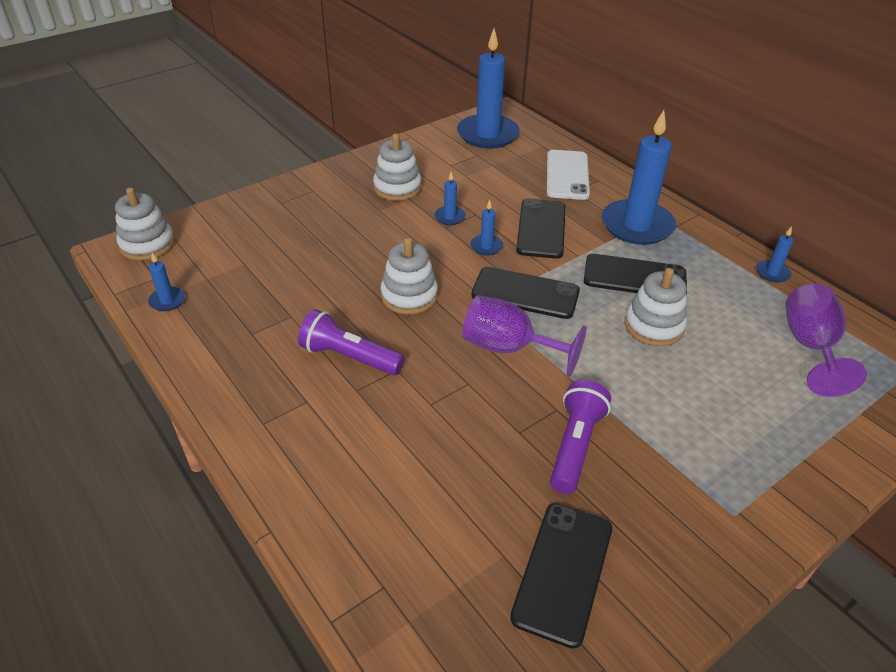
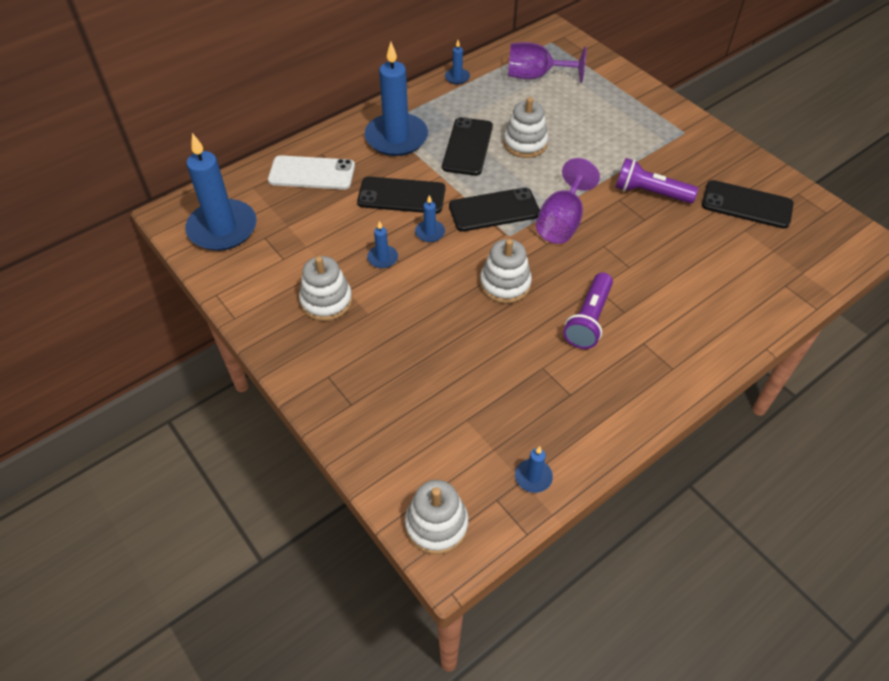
camera: 90 degrees left, 10 degrees up
black phone [471,267,580,319] -> black phone turned 60 degrees clockwise [449,187,540,232]

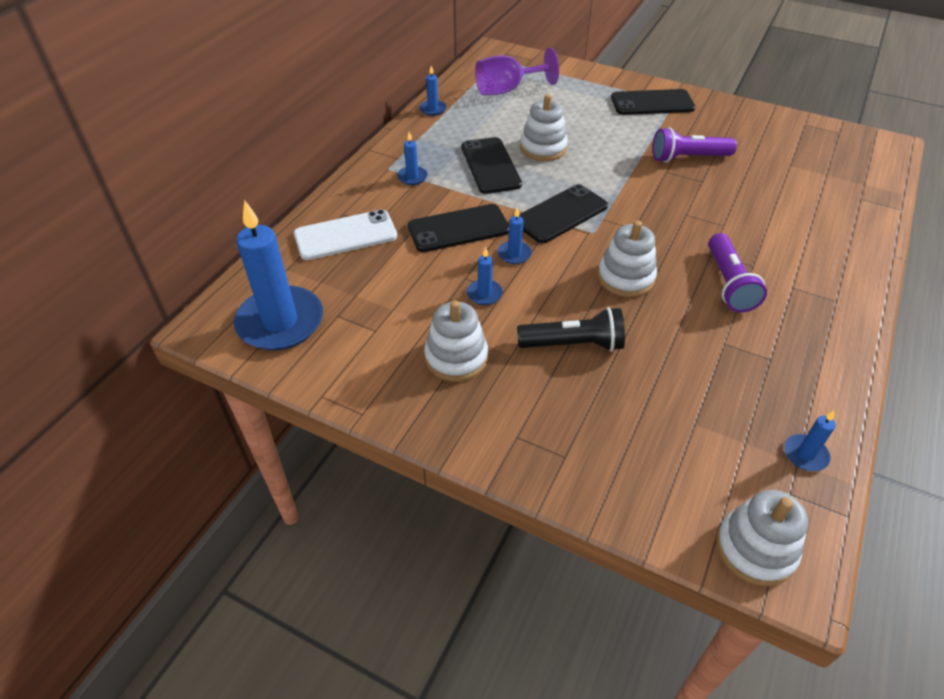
camera: 25 degrees left, 5 degrees down
blue candle [365,42,428,156] -> blue candle [397,132,428,185], size x0.43
purple goblet [536,158,600,244] -> none
black phone [702,180,794,229] -> black phone moved to [611,89,695,115]
none -> black flashlight [517,307,625,352]

